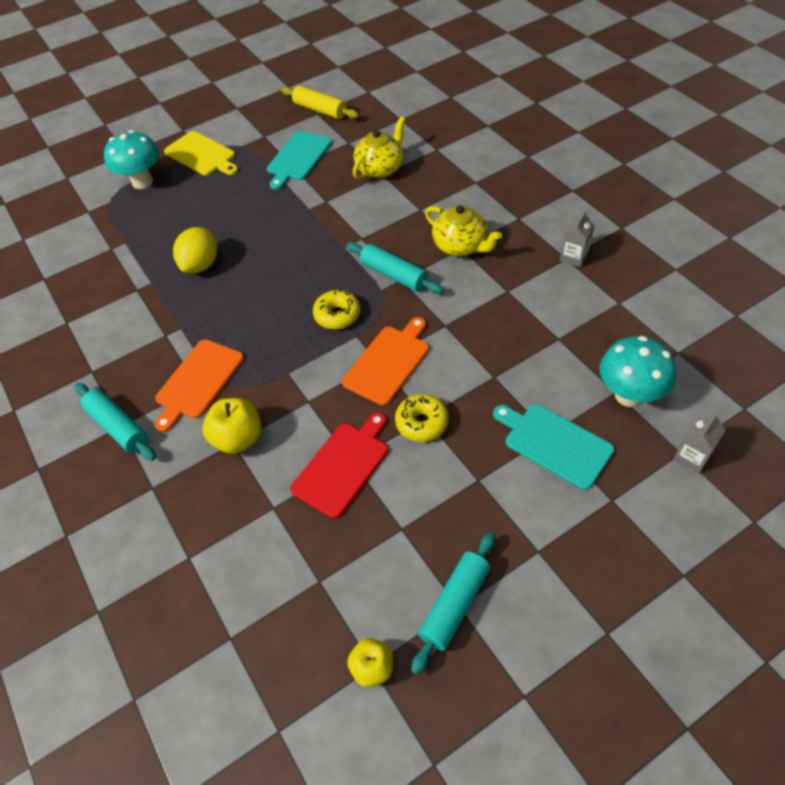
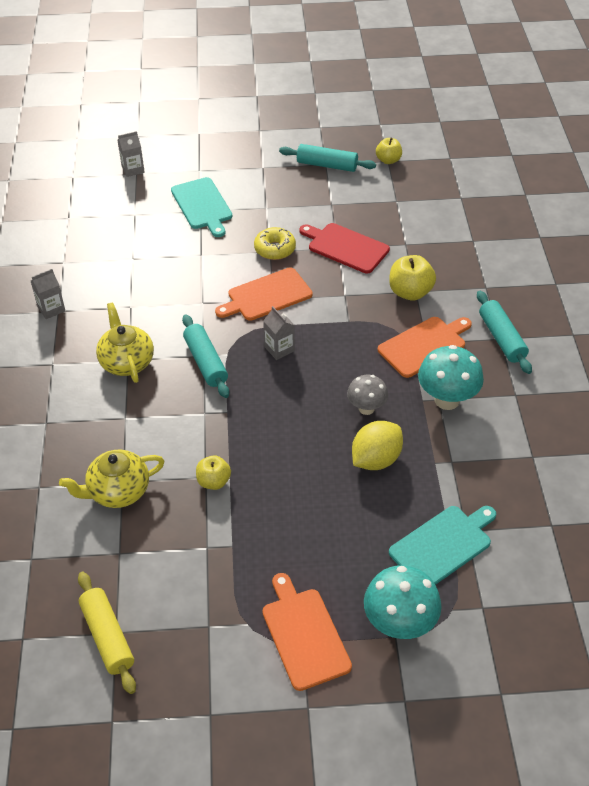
camera: 155 degrees left, 5 degrees down
yellow cutting board [164,131,238,176] -> orange cutting board [262,573,352,691]
turquoise cutting board [267,131,332,190] -> turquoise cutting board moved to [389,506,496,585]
red cutting board [290,413,388,519] -> red cutting board turned 60 degrees clockwise [299,223,390,274]
yellow donut [313,290,360,329] -> grey carton [263,306,295,360]
turquoise rolling pin [411,532,495,675] -> turquoise rolling pin turned 45 degrees clockwise [279,144,376,172]
turquoise mushroom [600,336,676,407] -> turquoise mushroom moved to [418,345,484,410]
none -> yellow apple [196,455,231,490]
none -> grey mushroom [347,375,388,415]

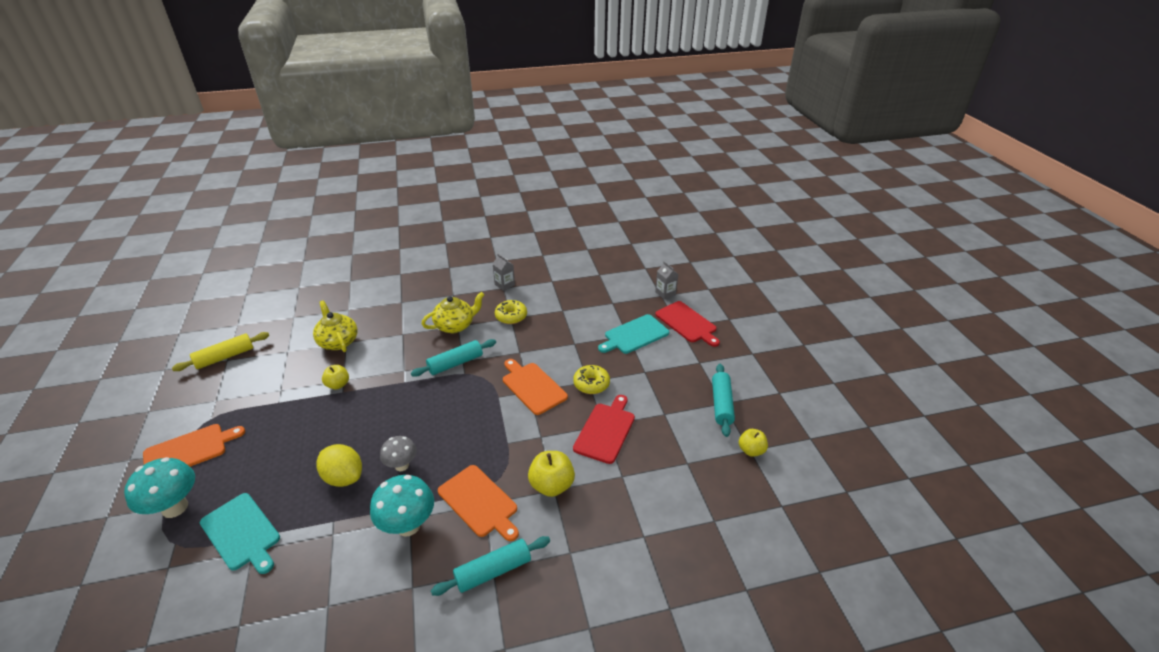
camera: 80 degrees right, 10 degrees down
grey carton [263,306,295,360] -> none
none -> yellow donut [495,300,527,324]
none -> red cutting board [655,301,720,347]

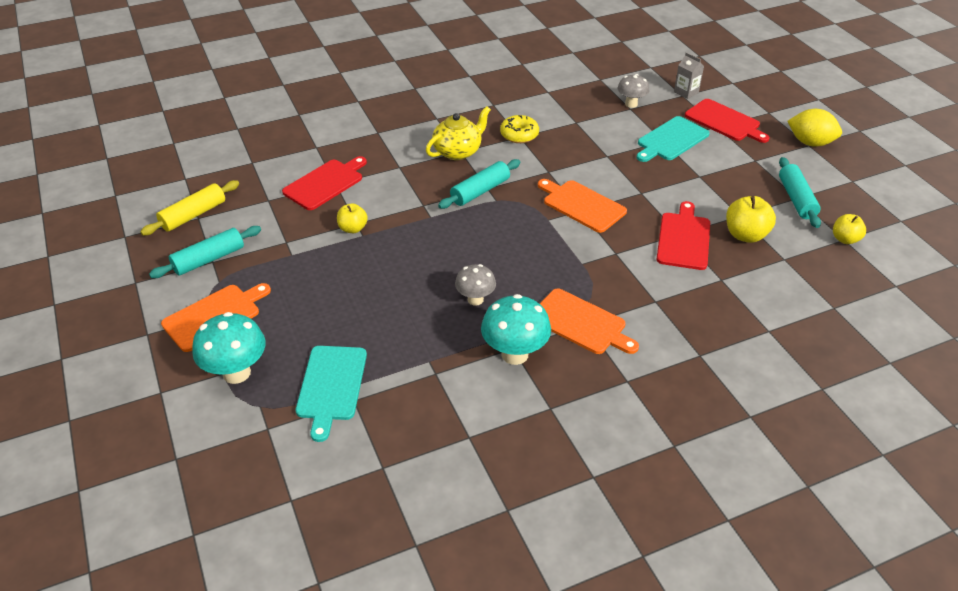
camera: 10 degrees left, 5 degrees up
turquoise cutting board [200,493,280,574] -> turquoise cutting board turned 60 degrees clockwise [296,346,367,442]
yellow teapot [313,300,358,352] -> red cutting board [282,156,367,210]
yellow lemon [316,444,362,487] -> yellow lemon moved to [788,109,842,147]
turquoise rolling pin [431,536,550,596] -> turquoise rolling pin moved to [149,226,261,278]
grey carton [493,254,515,291] -> none
yellow apple [528,451,575,497] -> yellow apple moved to [726,196,776,243]
yellow donut [573,365,610,394] -> none
none -> grey mushroom [618,74,649,108]

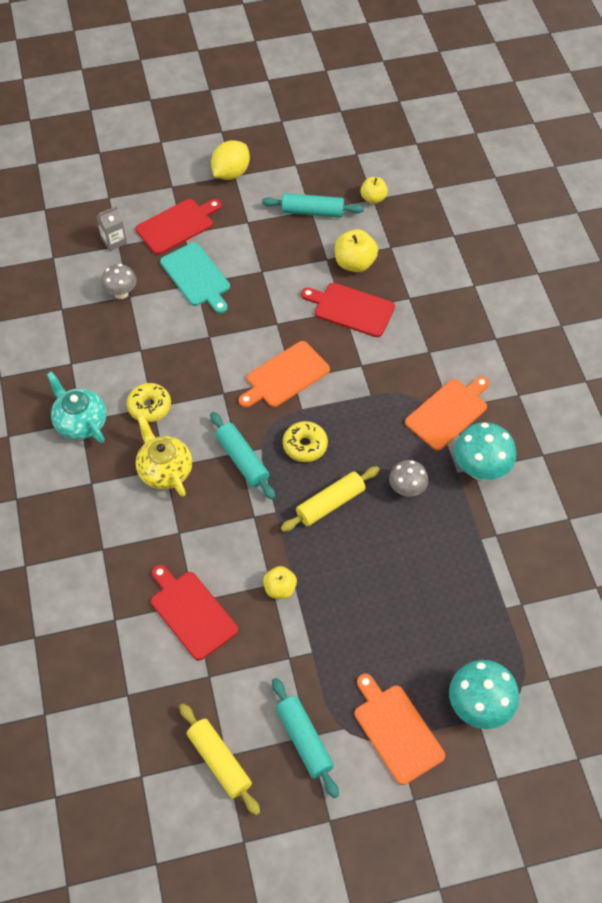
camera: 80 degrees left, 15 degrees up
turquoise cutting board [296,346,367,442] -> none
none -> turquoise teapot [46,371,107,443]
none -> yellow rolling pin [281,466,380,532]
none -> yellow donut [283,421,328,462]

